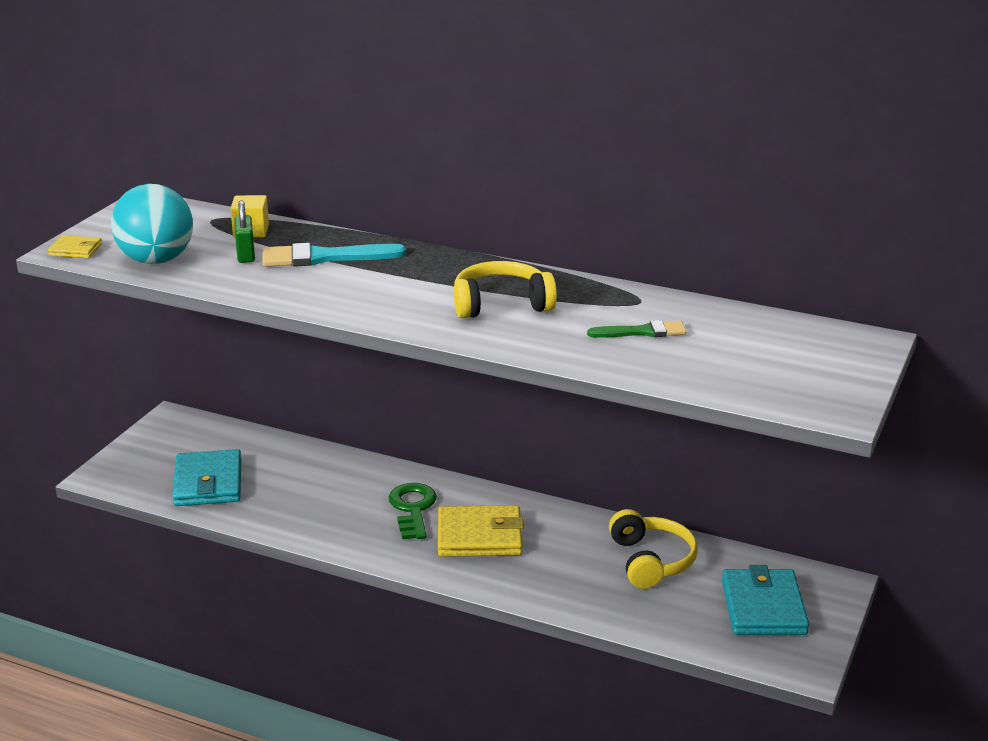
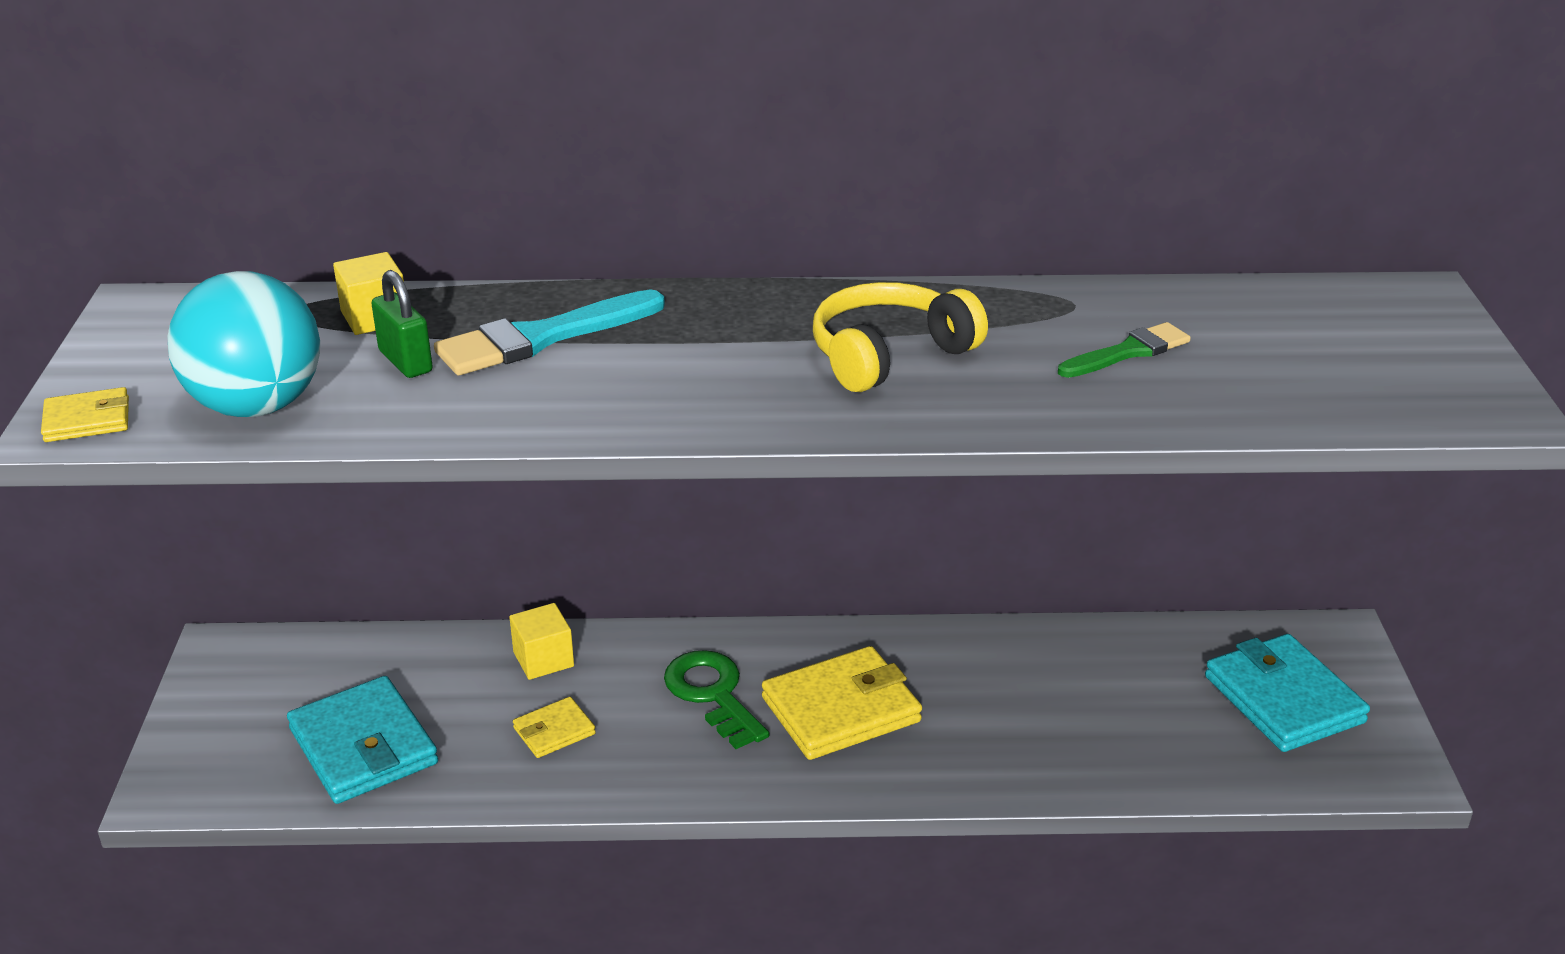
camera: 25 degrees left, 5 degrees up
yellow headphones [609,509,698,589] -> none
none -> yellow cube [509,603,574,680]
none -> yellow wallet [513,697,596,758]

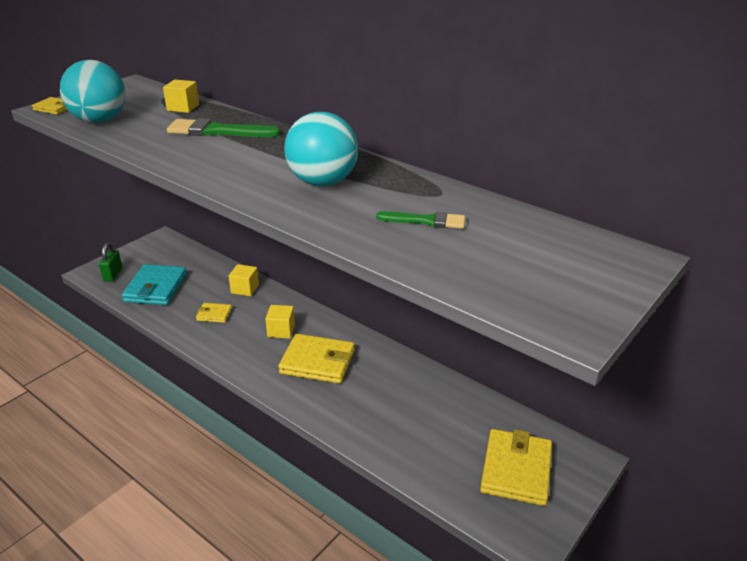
camera: 40 degrees right, 0 degrees up
green padlock [371,270,433,378] -> green padlock moved to [99,243,122,282]
turquoise brush [434,289,665,375] -> green brush [167,118,280,137]
green key [664,650,769,749] -> yellow cube [265,305,295,339]
yellow headphones [813,282,988,392] -> turquoise ball [284,112,358,186]
turquoise wallet [1205,634,1370,752] -> yellow wallet [480,429,552,506]

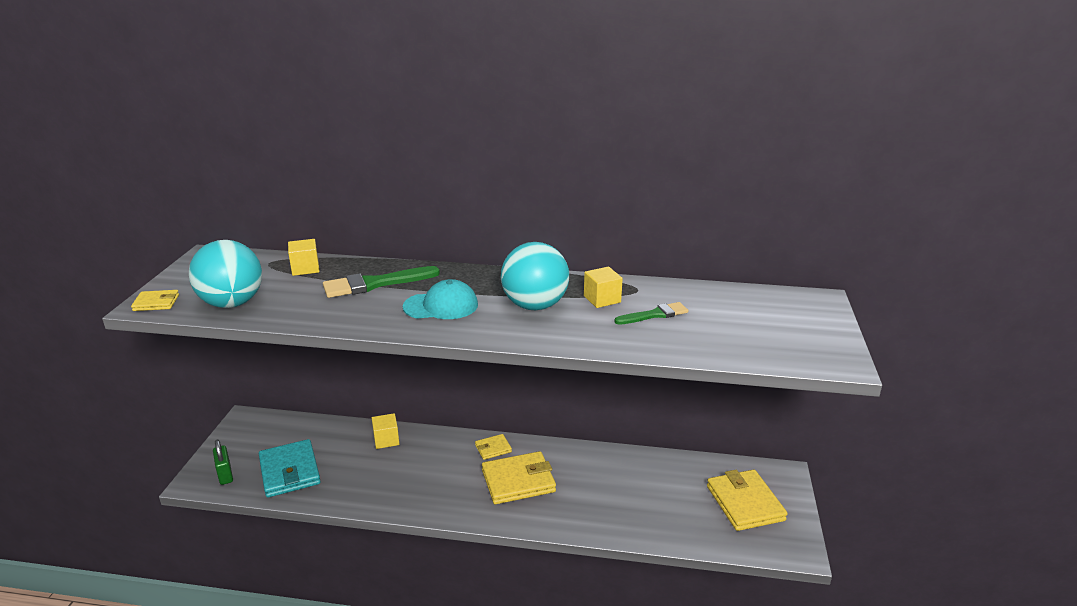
camera: 30 degrees left, 5 degrees down
yellow wallet [196,303,232,323] -> yellow wallet moved to [475,434,512,460]
yellow cube [265,305,295,339] -> yellow cube moved to [584,267,623,308]
none -> turquoise cap [403,279,478,319]

